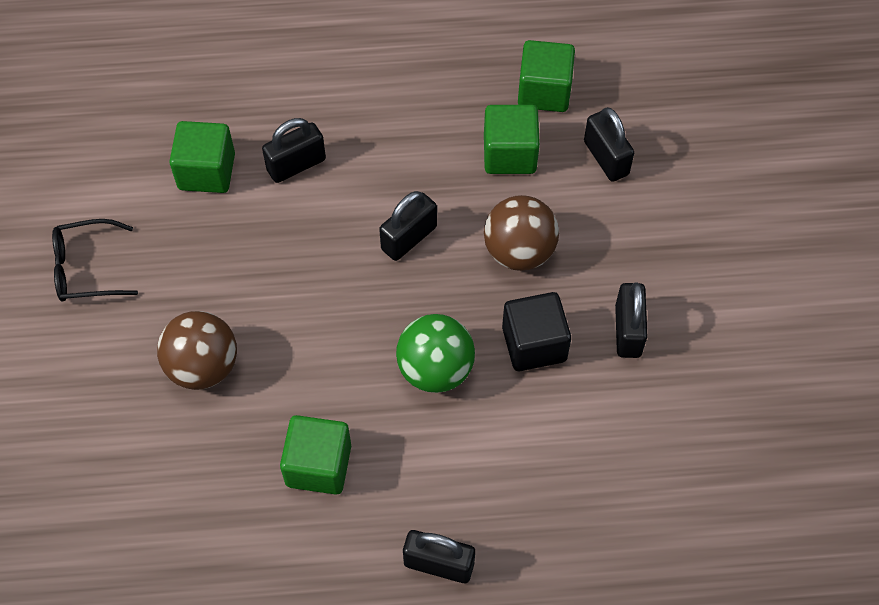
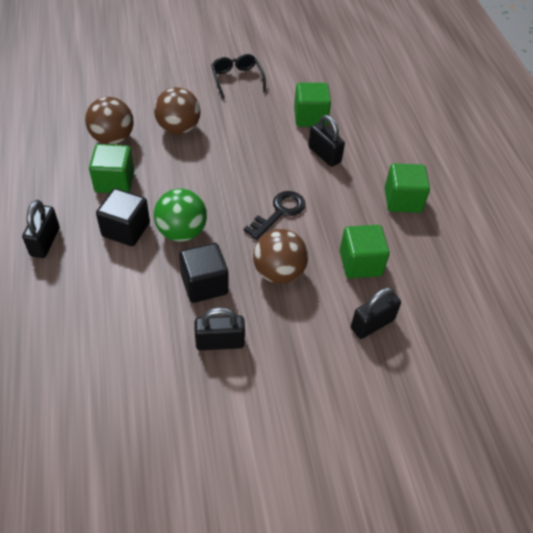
camera: 80 degrees right, 10 degrees down
black padlock [379,191,437,261] -> black key [244,191,306,240]
green cube [518,40,575,112] -> green cube moved to [384,163,430,213]
none -> brown ball [85,97,134,145]
none -> black cube [96,188,150,246]

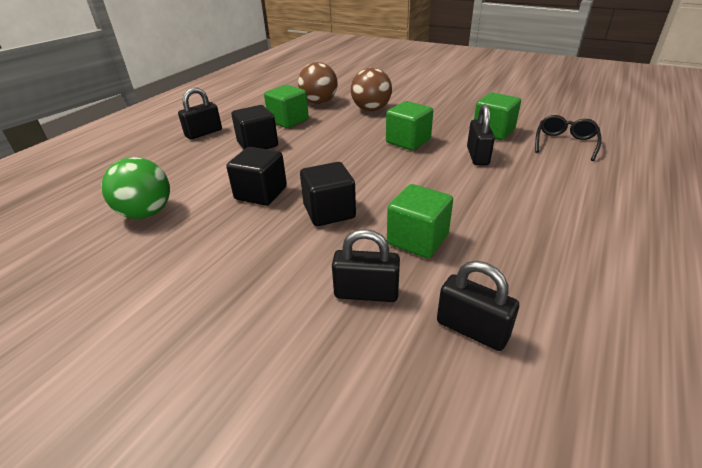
camera: 45 degrees right, 15 degrees down
green ball [154,188,207,242] -> green ball moved to [101,157,170,219]
black padlock [194,307,245,350] -> black padlock moved to [437,261,519,351]
black glasses [211,54,266,99] -> black glasses moved to [535,115,602,161]
black key [244,191,306,240] -> none
brown ball [253,229,308,284] -> black cube [300,162,356,226]
green cube [384,163,430,213] -> green cube moved to [386,101,433,150]

